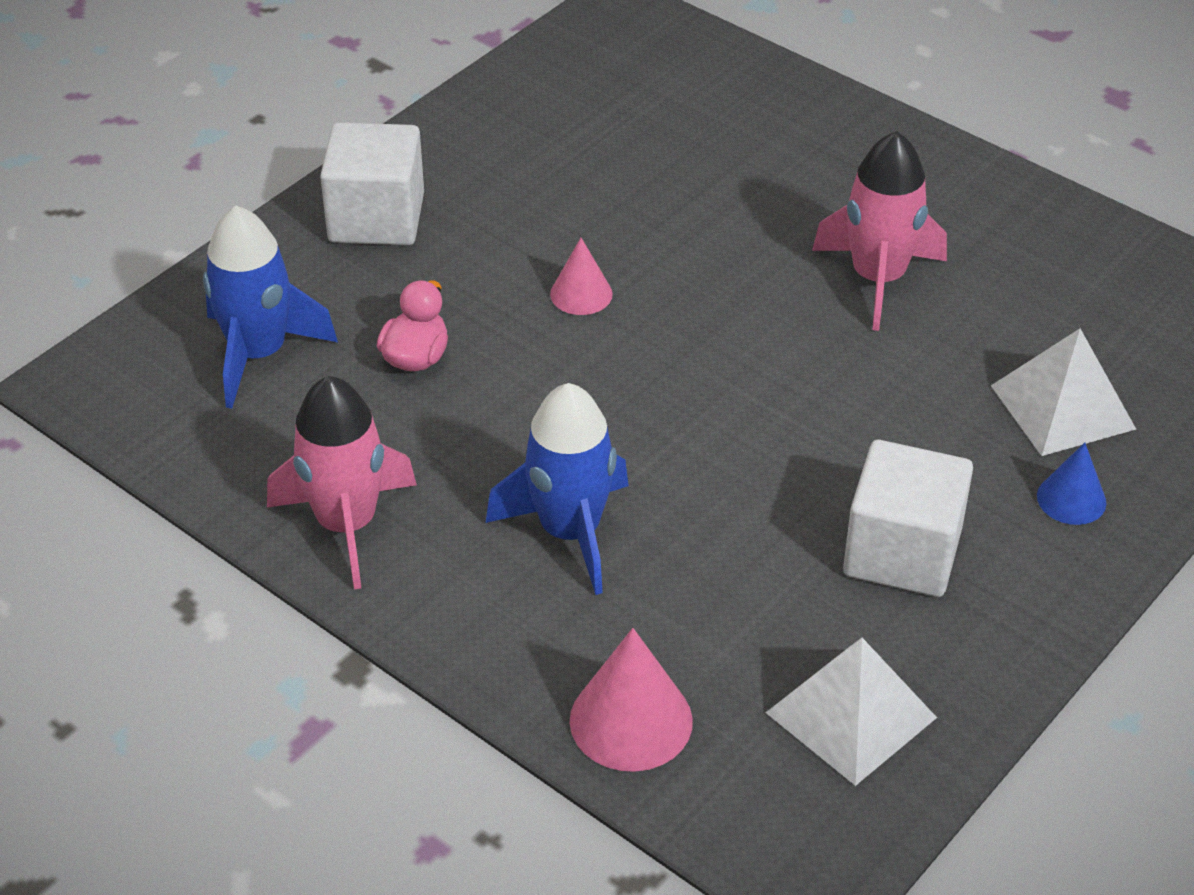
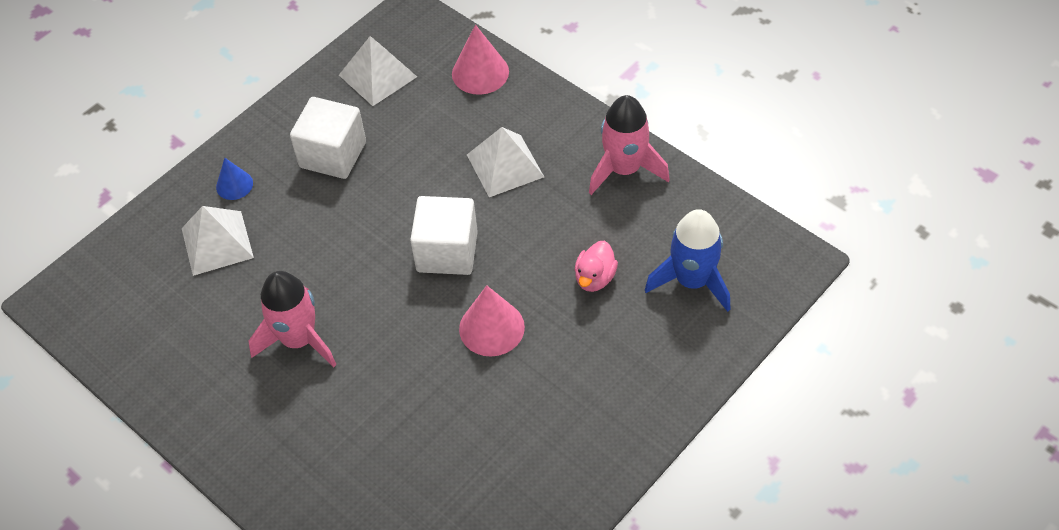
camera: 175 degrees left, 10 degrees up
white cube [320,122,424,245] -> white cube moved to [410,196,478,275]
blue rocket [486,383,629,595] -> white pyramid [467,127,544,197]
pink cone [550,238,613,315] -> pink cone [459,285,525,356], size x1.63

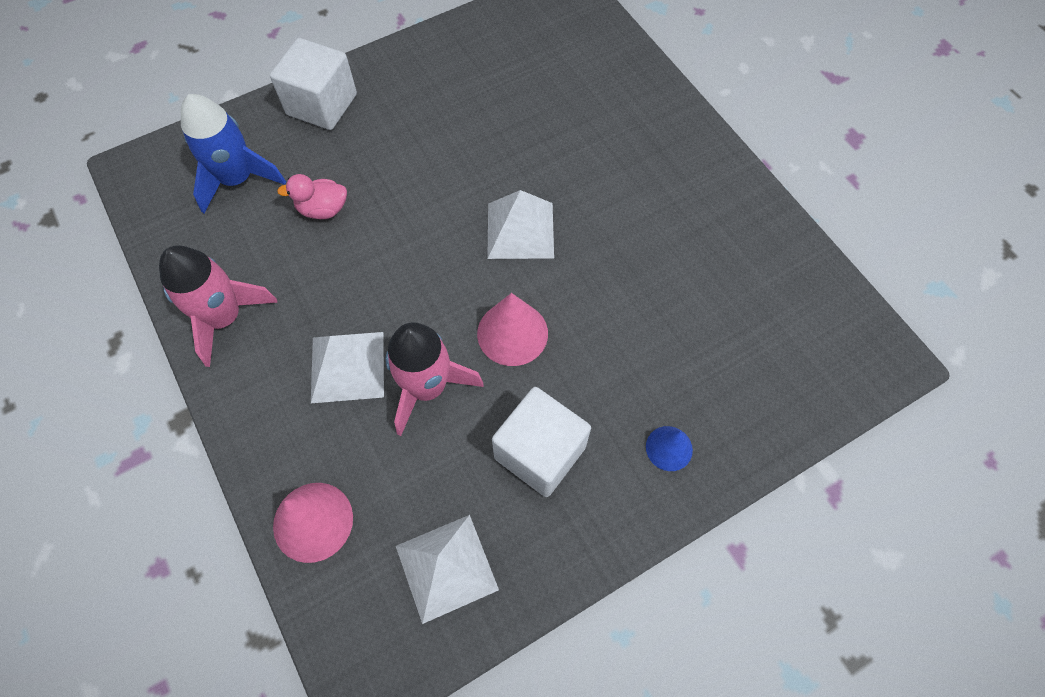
camera: 165 degrees left, 10 degrees up
white pyramid [182,206,254,276] -> white pyramid moved to [487,190,554,259]
pink rocket [249,271,337,367] -> pink rocket moved to [386,322,483,436]
white cube [410,196,478,275] -> white cube moved to [270,38,357,130]
pink cone [459,285,525,356] -> pink cone moved to [477,293,548,366]
pink duck [575,241,618,292] -> pink duck turned 135 degrees counterclockwise [277,174,347,219]

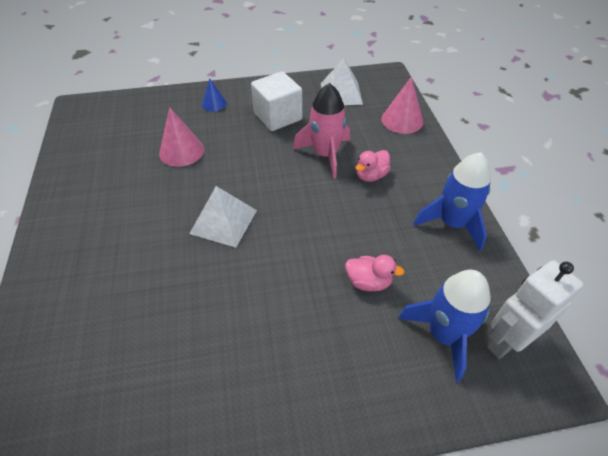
camera: 160 degrees left, 15 degrees down
pink rocket [159,246,278,367] -> blue rocket [413,152,491,251]
white cube [270,38,357,130] -> none
white pyramid [311,332,384,403] -> pink duck [355,150,391,182]
pink cone [477,293,548,366] -> pink cone moved to [159,107,204,167]
none -> white robot [487,260,584,359]

